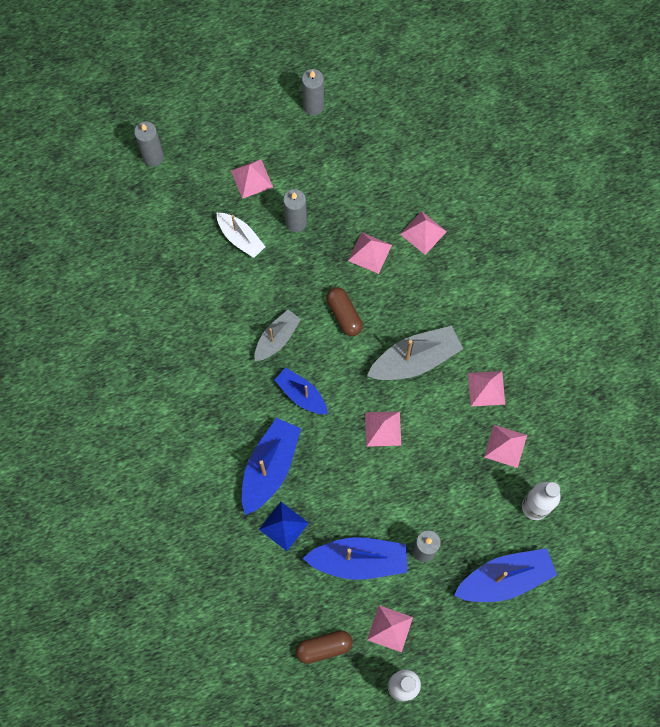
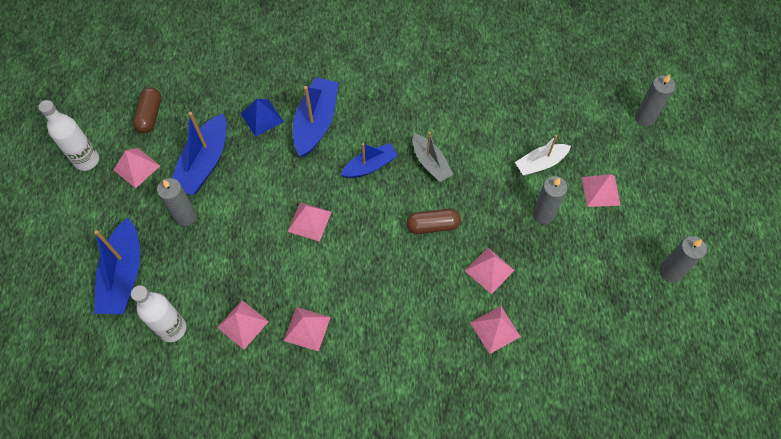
camera: 110 degrees right, 10 degrees down
blue boat [242,418,301,515] -> blue boat turned 120 degrees counterclockwise [293,77,339,157]
grey boat [367,326,463,380] -> none

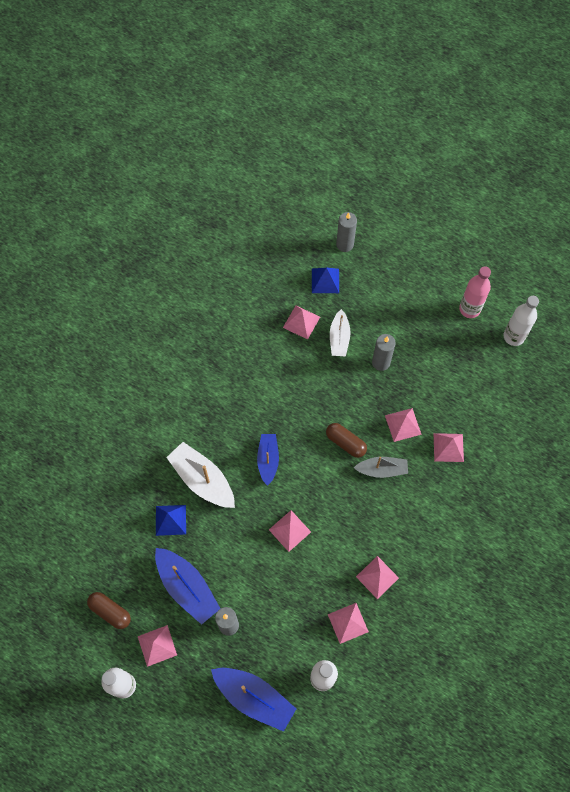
camera: 60 degrees left, 5 degrees up
blue boat [293,77,339,157] -> white boat [166,442,235,508]
brown capsule [406,209,461,234] -> brown capsule turned 75 degrees counterclockwise [326,423,367,458]
grey boat [413,132,454,182] -> grey boat moved to [354,457,408,478]
pink pyramid [582,174,621,207] -> pink pyramid moved to [283,306,320,340]
grey candle [659,236,707,282] -> pink bottle [459,266,491,318]
none -> blue pyramid [312,268,339,293]
none -> white bottle [503,296,539,346]

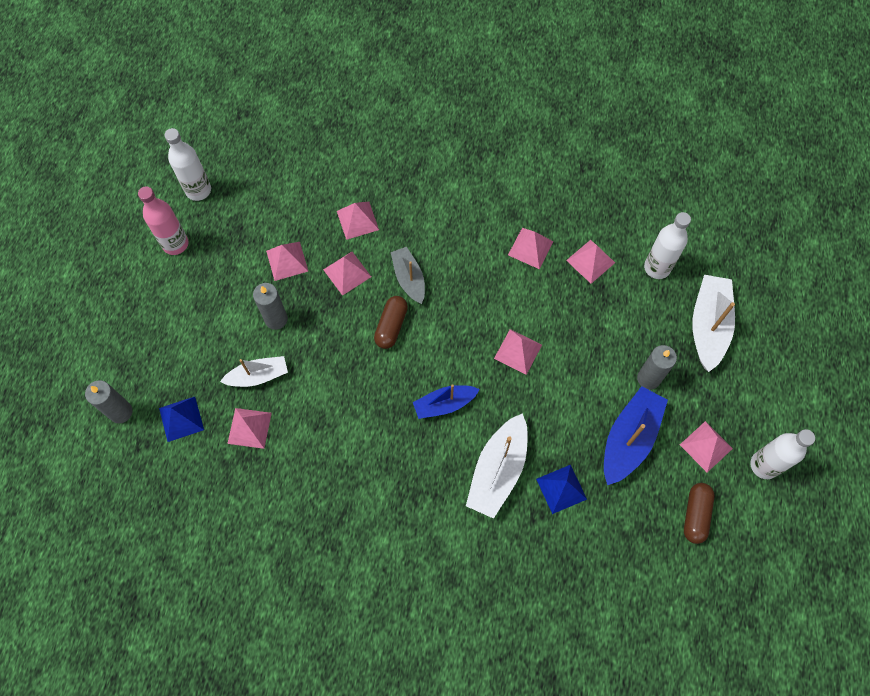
camera: 110 degrees left, 0 degrees up
blue boat [211,668,296,732] -> white boat [692,275,735,372]
none -> pink pyramid [266,242,308,281]

